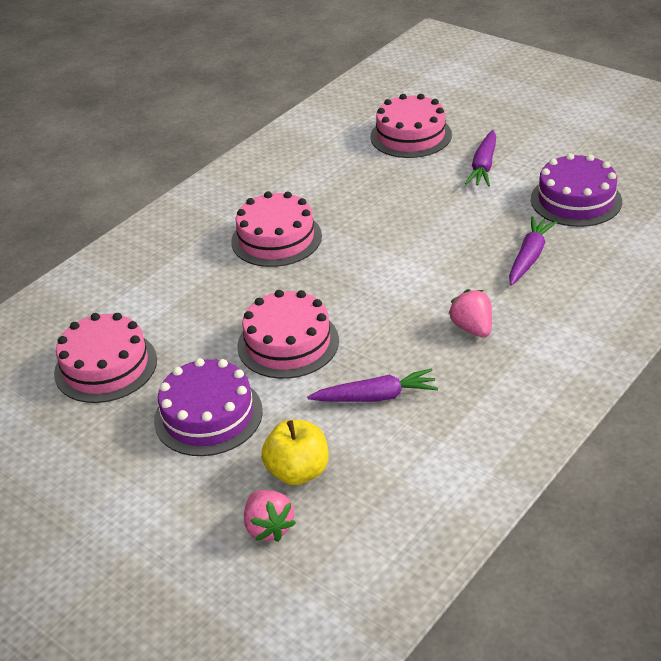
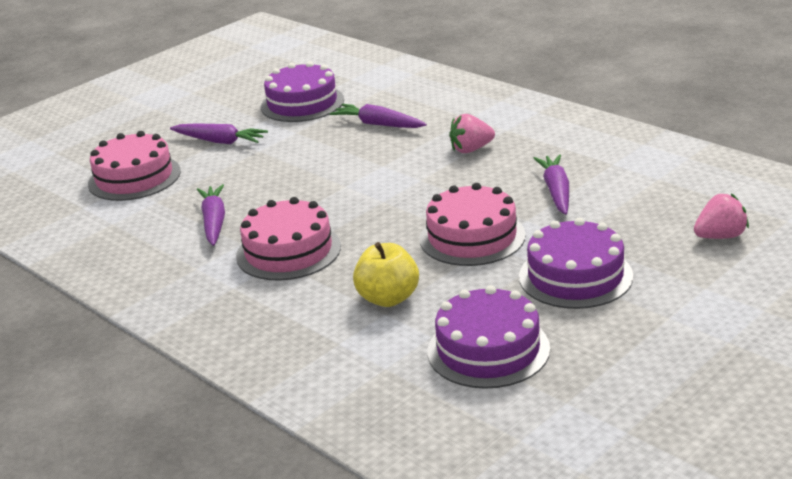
camera: 85 degrees left, 10 degrees down
pink cake [54,313,157,403] -> purple cake [428,285,550,389]
yellow apple [261,420,329,485] -> yellow apple moved to [353,242,419,307]
none -> purple carrot [197,184,225,246]

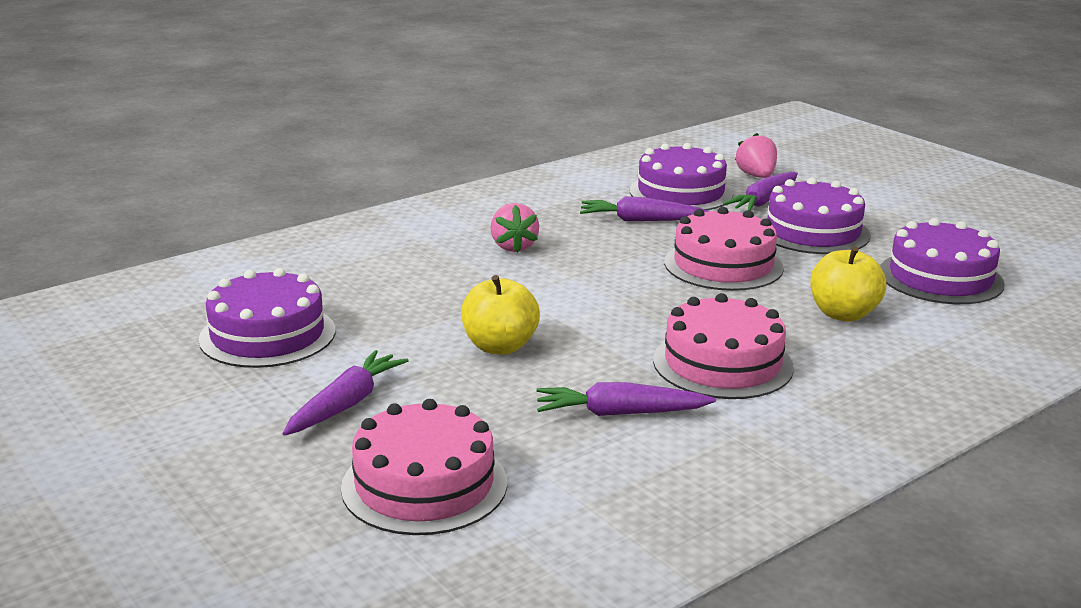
camera: 85 degrees left, 5 degrees down
purple carrot [330,104,427,128] -> purple carrot moved to [723,172,798,211]
none -> yellow apple [461,275,540,354]
none -> purple cake [630,143,733,210]

